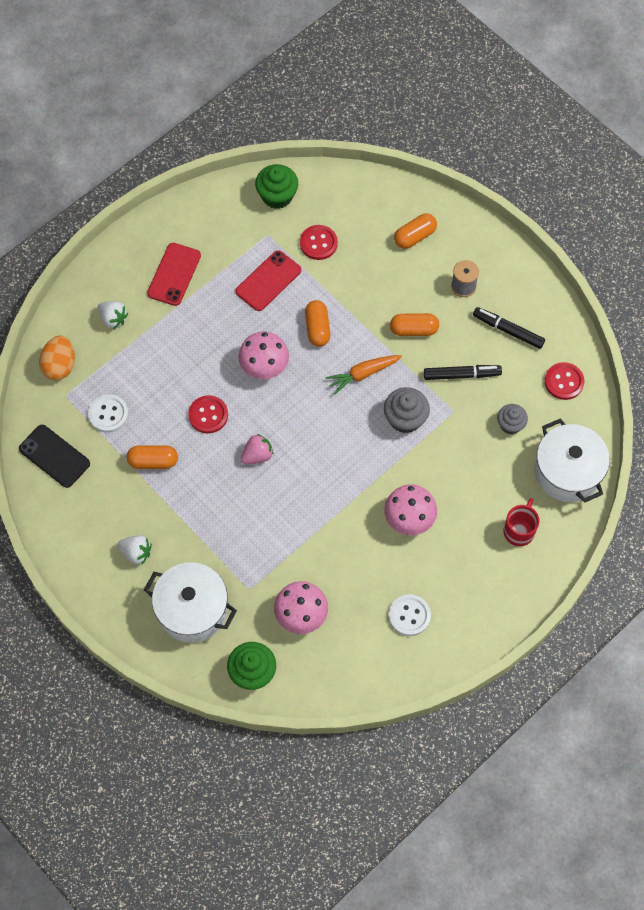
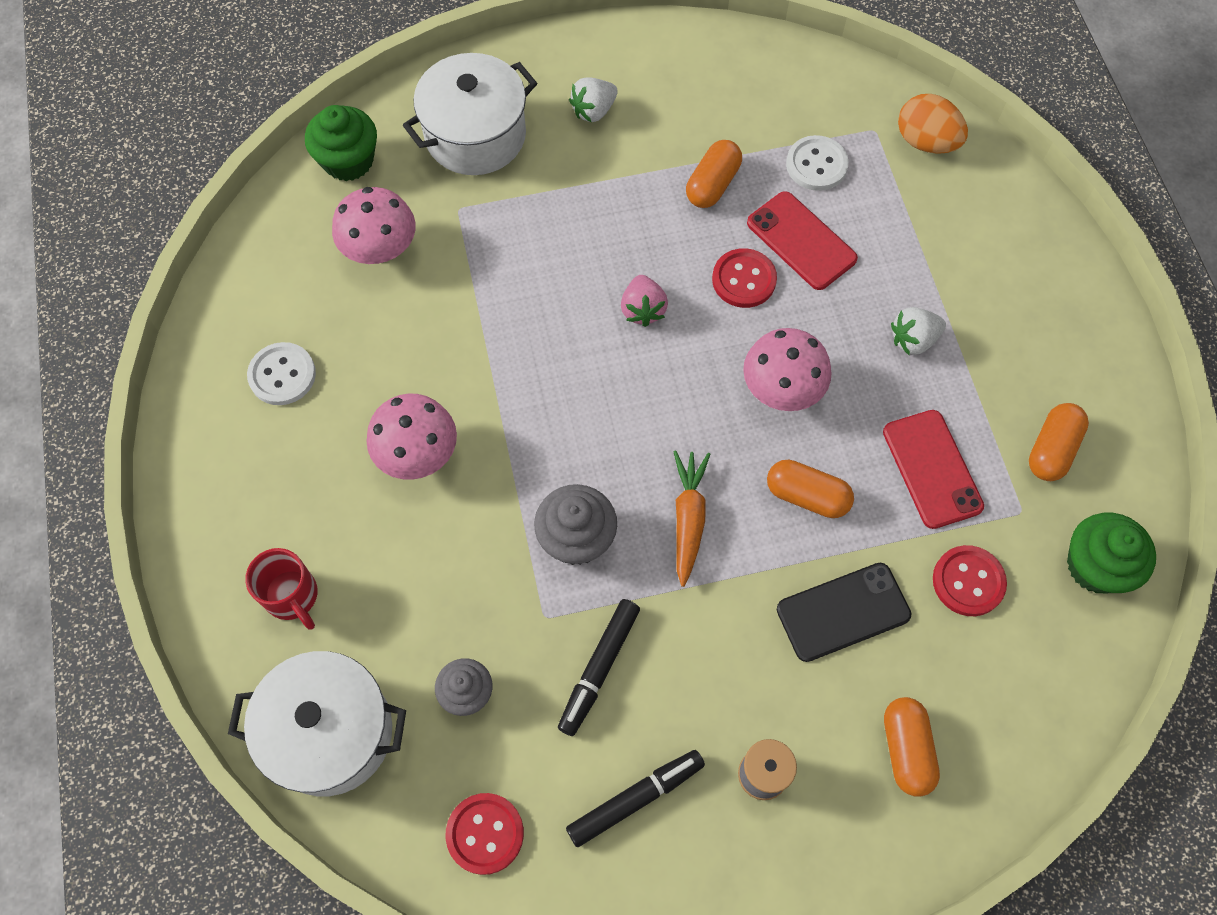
camera: 120 degrees right, 0 degrees up
black phone [19,425,90,488] -> black phone moved to [777,563,911,662]
white strawberry [97,301,128,329] -> white strawberry moved to [891,307,946,355]
red phone [147,243,201,306] -> red phone moved to [747,191,858,290]
orange capsule [390,313,439,336] -> orange capsule moved to [1029,403,1089,481]

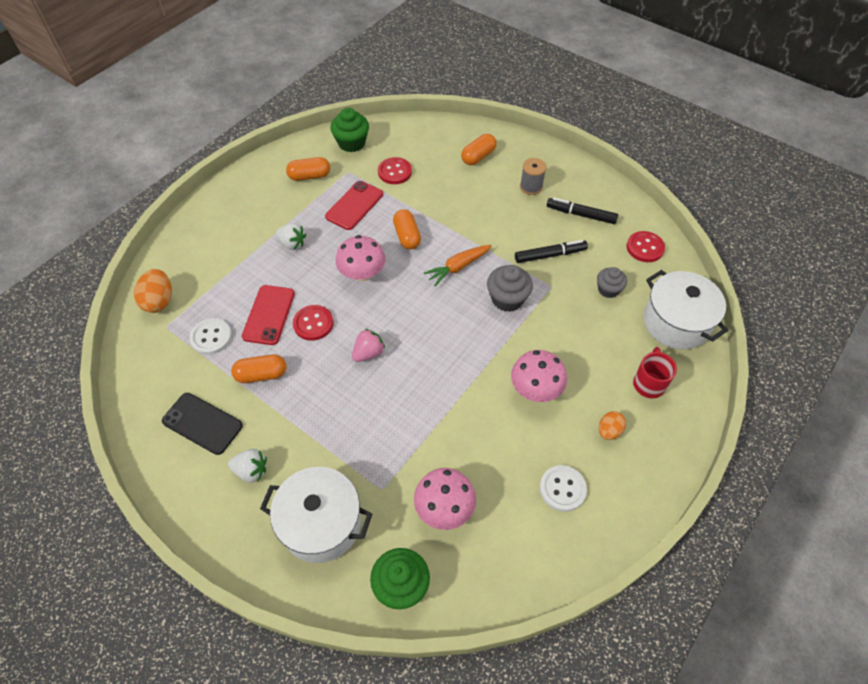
camera: 130 degrees left, 10 degrees down
black phone [777,563,911,662] -> black phone moved to [162,393,243,455]
none -> orange egg [599,411,626,440]

